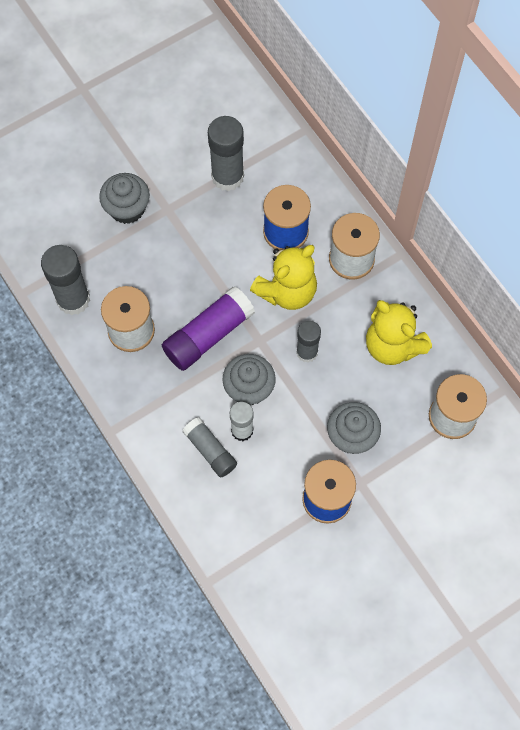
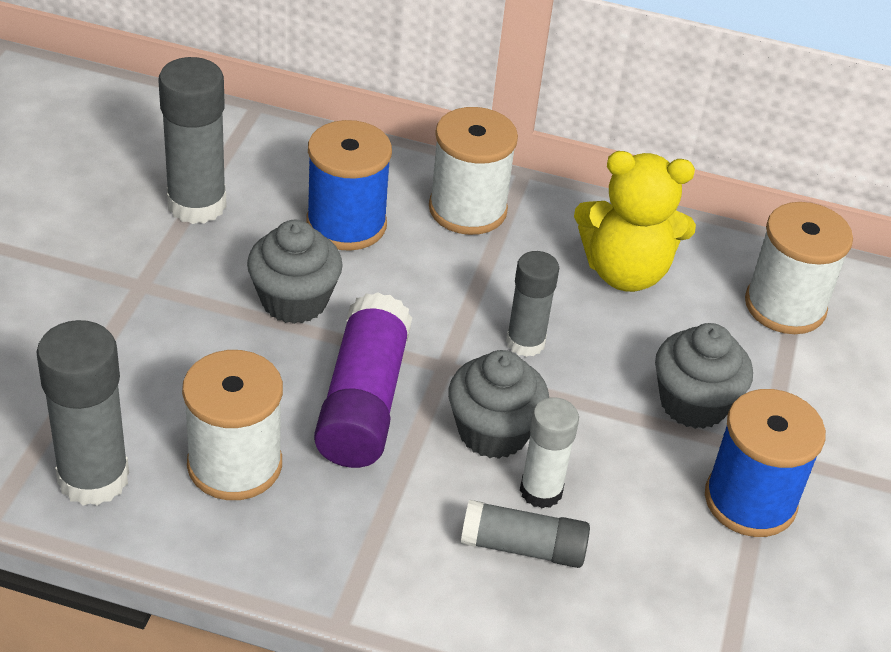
camera: 45 degrees left, 25 degrees down
grey cupcake [99,173,150,224] -> grey cupcake moved to [247,220,342,324]
yellow teddy bear [250,245,317,310] -> none

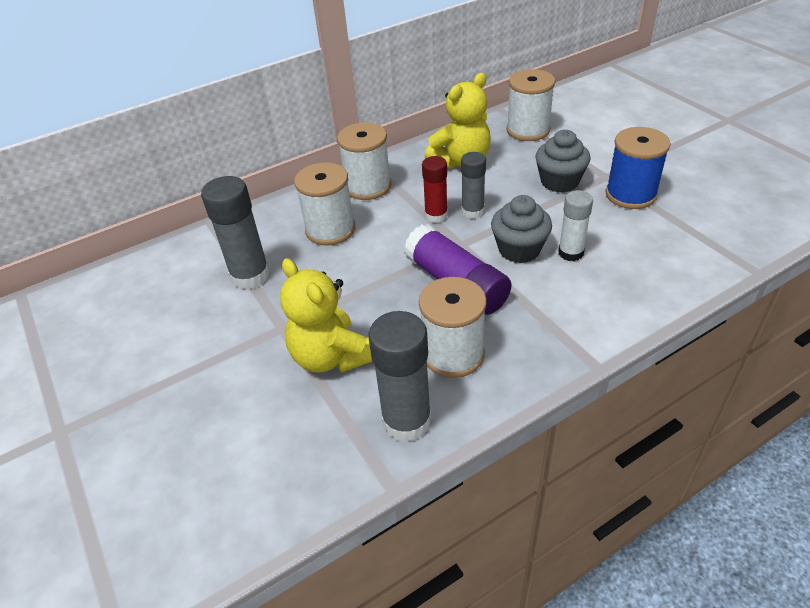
camera: 40 degrees left, 0 degrees up
grey cupcake [247,220,342,324] -> none
blue spool [306,120,392,251] -> white spool [294,162,355,246]
grey glue stick [461,500,590,568] -> none
none -> yellow teddy bear [280,258,372,373]
none -> red glue stick [422,156,448,223]

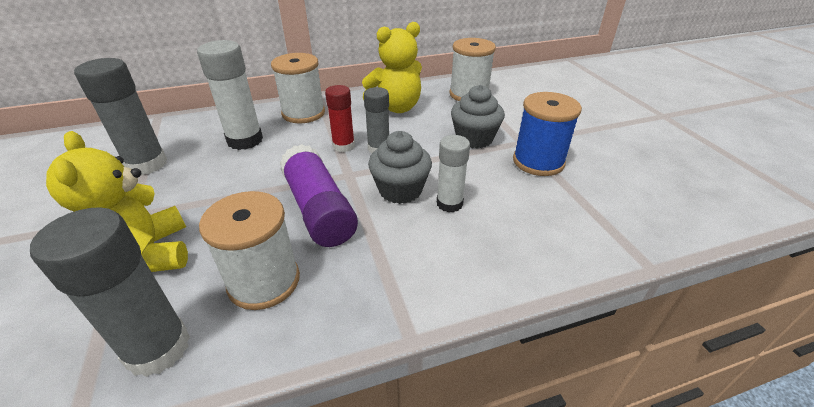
camera: 10 degrees right, 5 degrees down
white spool [294,162,355,246] -> white glue stick [197,40,263,150]

